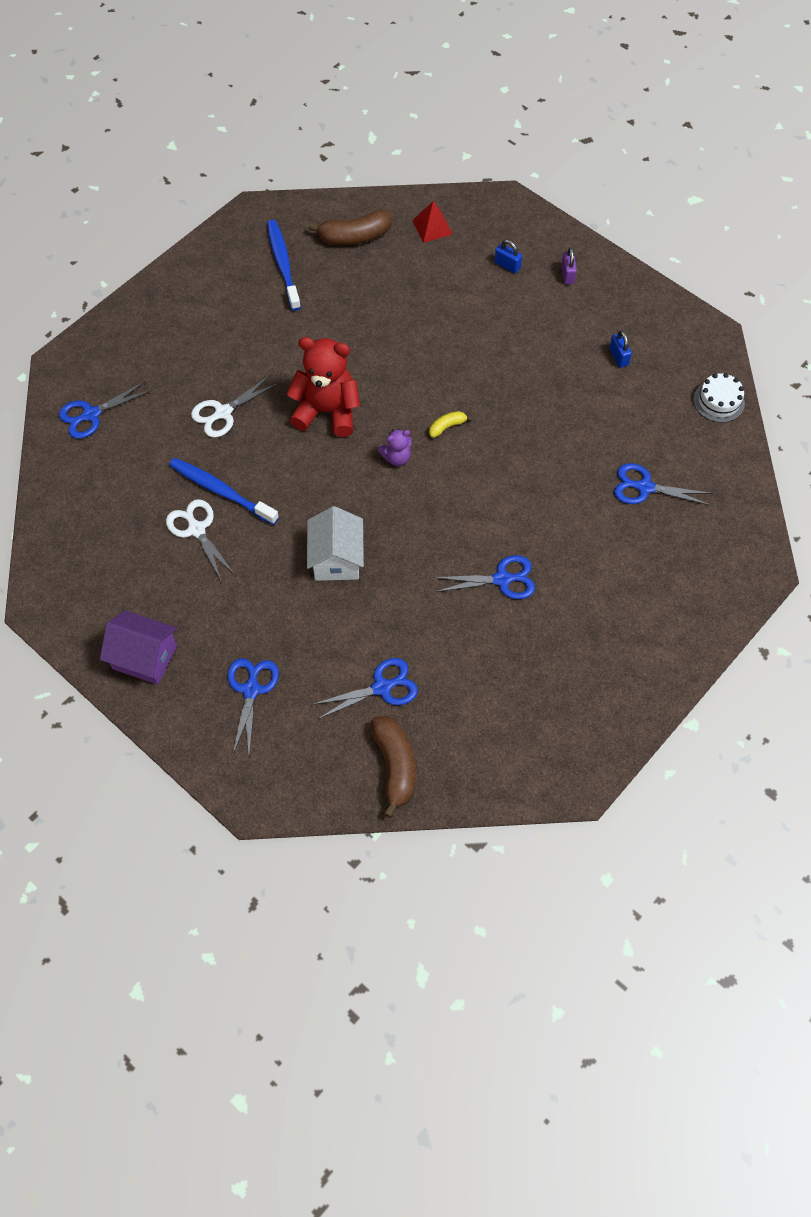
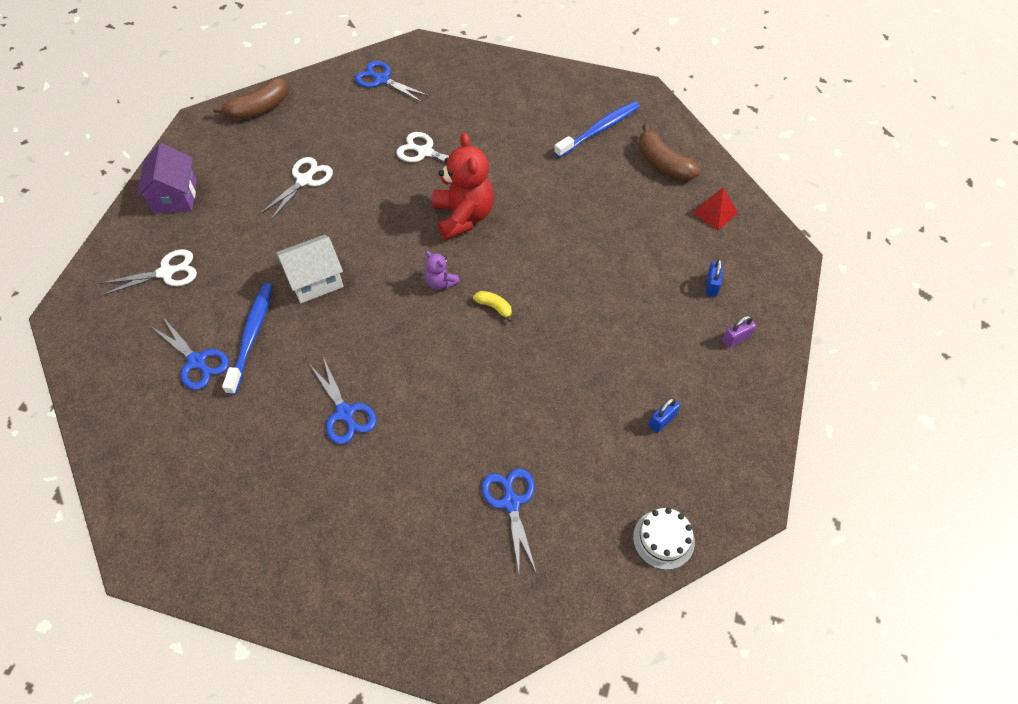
camera: 65 degrees right, 5 degrees down
blue toothbrush [169,458,279,525] -> blue toothbrush moved to [222,283,273,395]
blue scissors [228,658,279,757] -> white scissors [100,249,197,295]
brown banana [371,716,416,818] -> brown banana moved to [213,78,289,120]

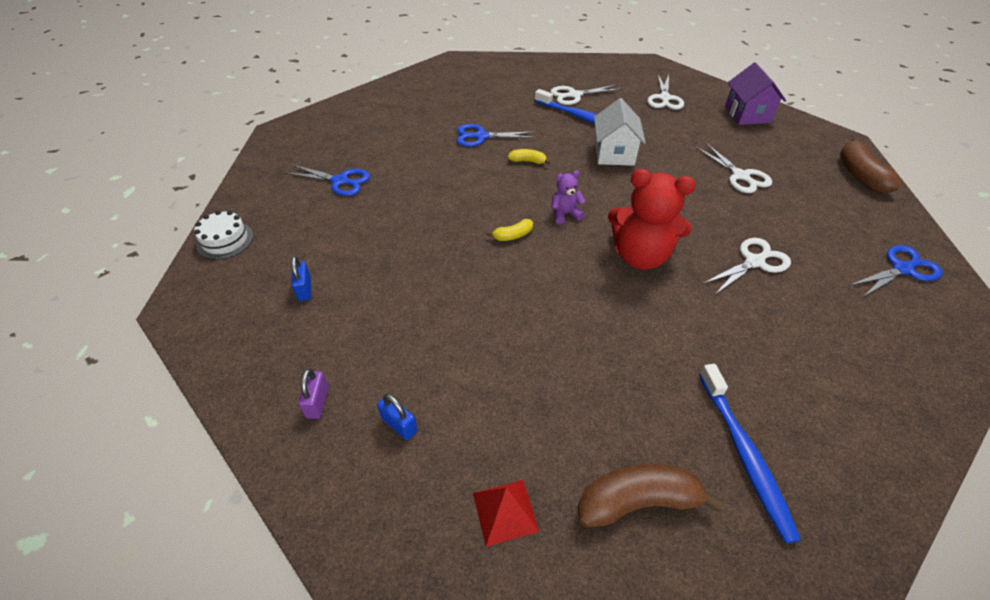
camera: 120 degrees right, 10 degrees down
purple house [137,143,197,214] -> purple house turned 60 degrees clockwise [725,62,786,125]
blue scissors [152,317,229,390] -> white scissors [551,85,622,105]
none -> yellow banana [508,149,550,164]

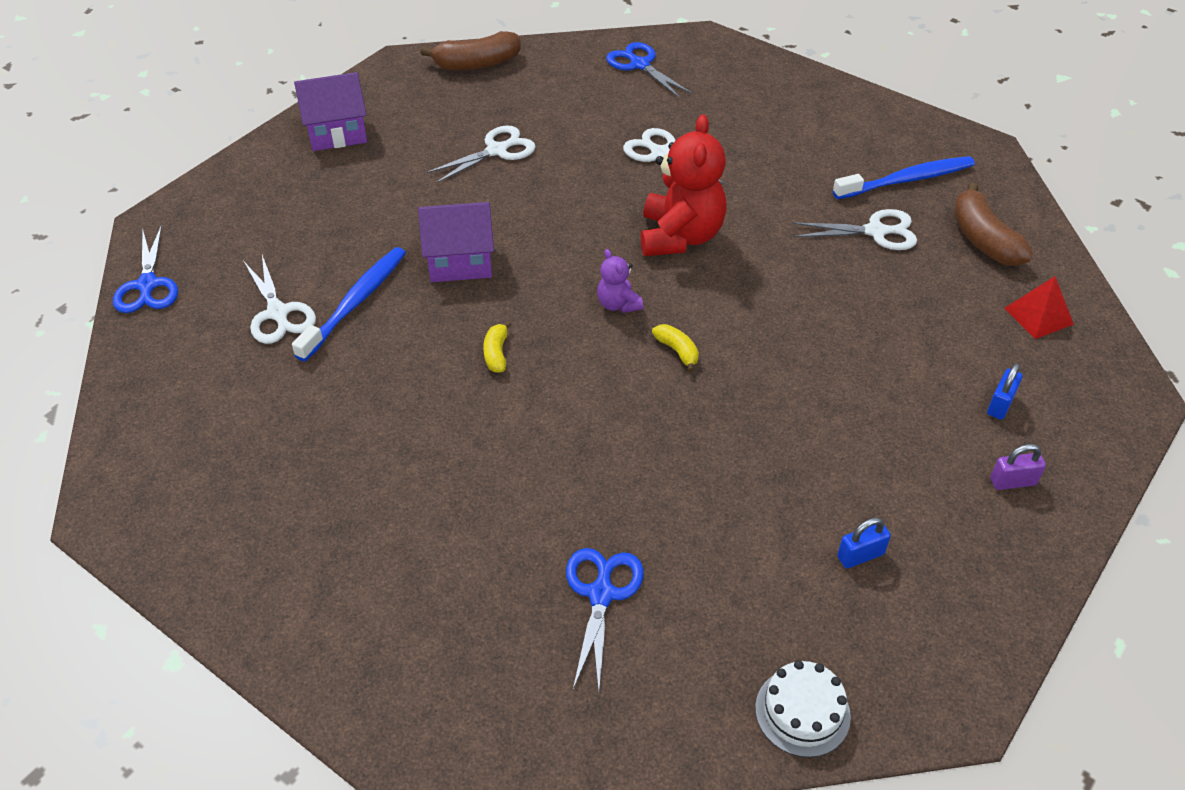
camera: 100 degrees left, 0 degrees up
blue scissors [457,124,536,147] -> blue scissors moved to [113,225,178,313]
white house [594,98,646,166] -> purple house [418,202,494,282]
white scissors [647,75,684,110] -> white scissors moved to [792,209,917,250]

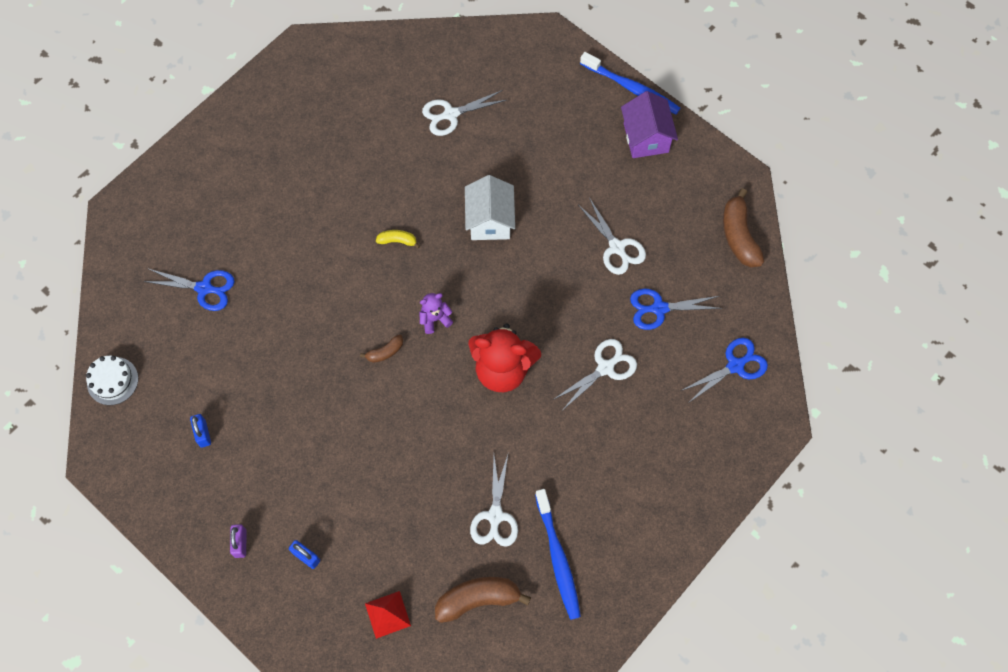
camera: 95 degrees right, 20 degrees up
blue scissors [113,225,178,313] -> blue scissors moved to [630,288,722,330]
blue toothbrush [292,247,406,362] -> blue toothbrush moved to [580,52,680,114]
purple house [418,202,494,282] -> white house [465,175,515,240]
yellow banana [652,324,699,372] -> brown banana [360,335,403,363]

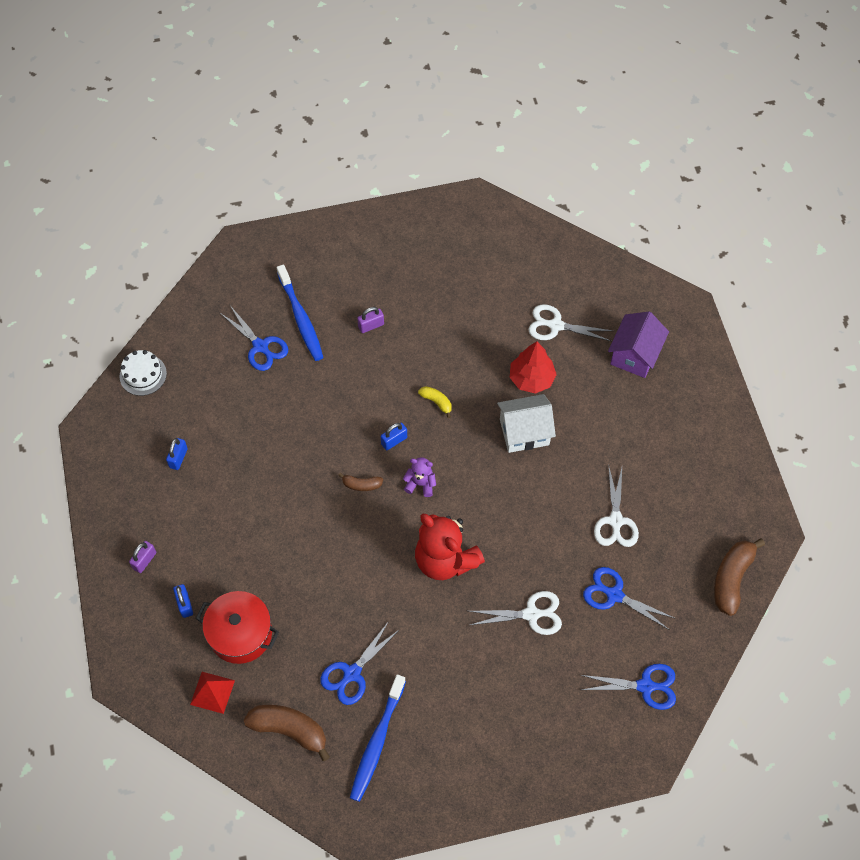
camera: 35 degrees right, 5 degrees down
white house [465,175,515,240] -> white house turned 45 degrees clockwise [497,394,556,453]
white scissors [470,455,518,547] -> blue scissors [321,621,400,705]
blue toothbrush [580,52,680,114] -> blue toothbrush moved to [277,264,324,361]
purple house [621,91,678,158] -> purple house moved to [608,312,669,378]
none -> red pot [196,591,279,664]
none -> purple padlock [357,307,384,333]
none -> blue padlock [381,423,407,450]
none -> red tree [510,342,557,394]

